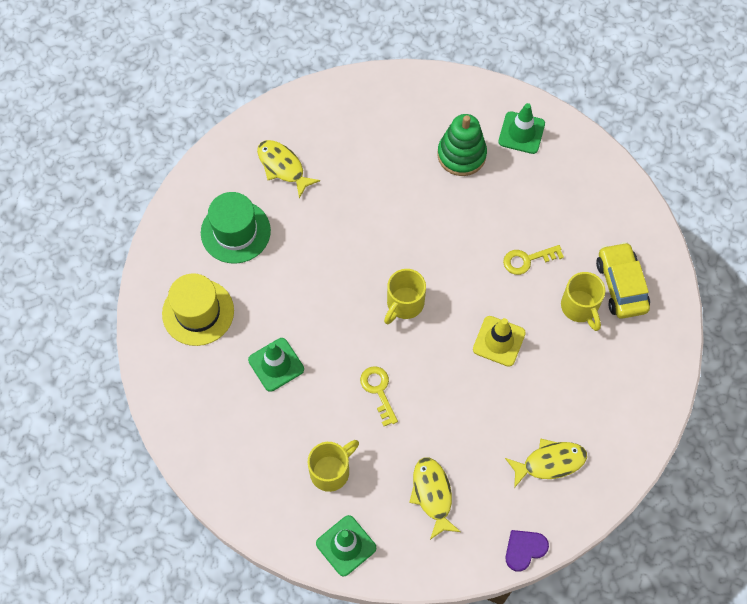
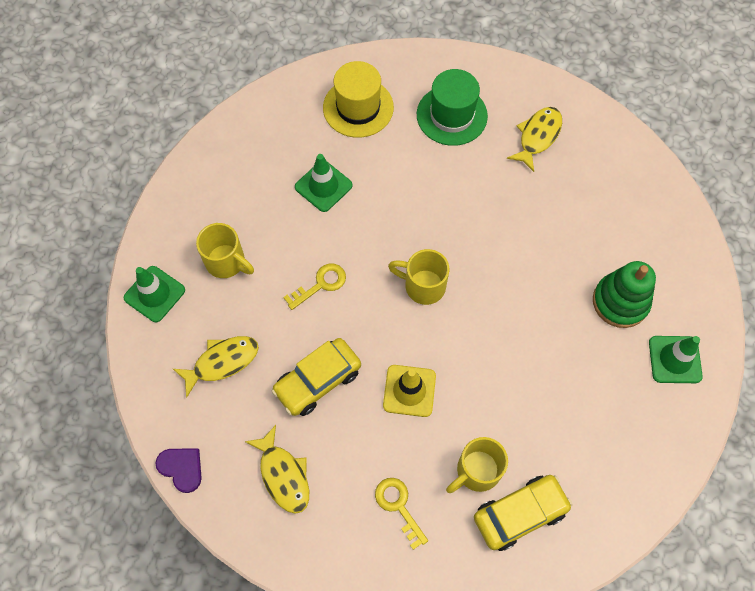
camera: 75 degrees right, 0 degrees up
yellow key [503,245,564,275] -> yellow key moved to [375,478,428,550]
none -> yellow car [271,338,361,416]

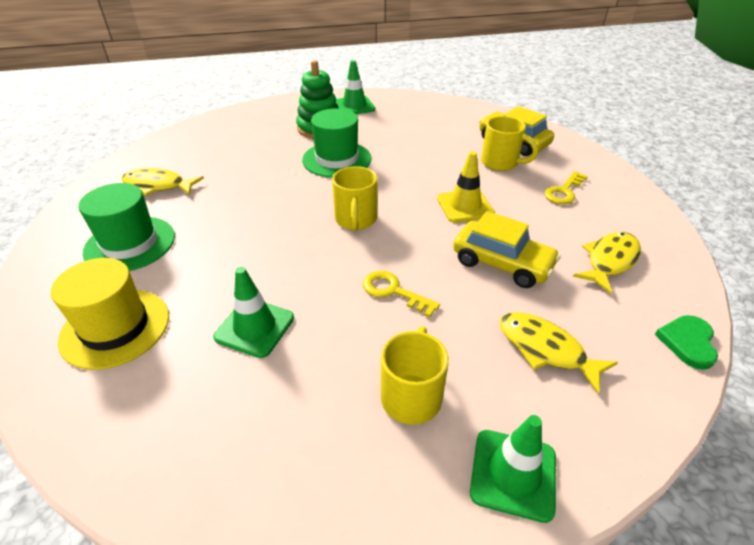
camera: 110 degrees left, 25 degrees down
purple heart [155,448,202,493] -> green heart [655,315,718,370]
none -> green hat [302,108,372,178]

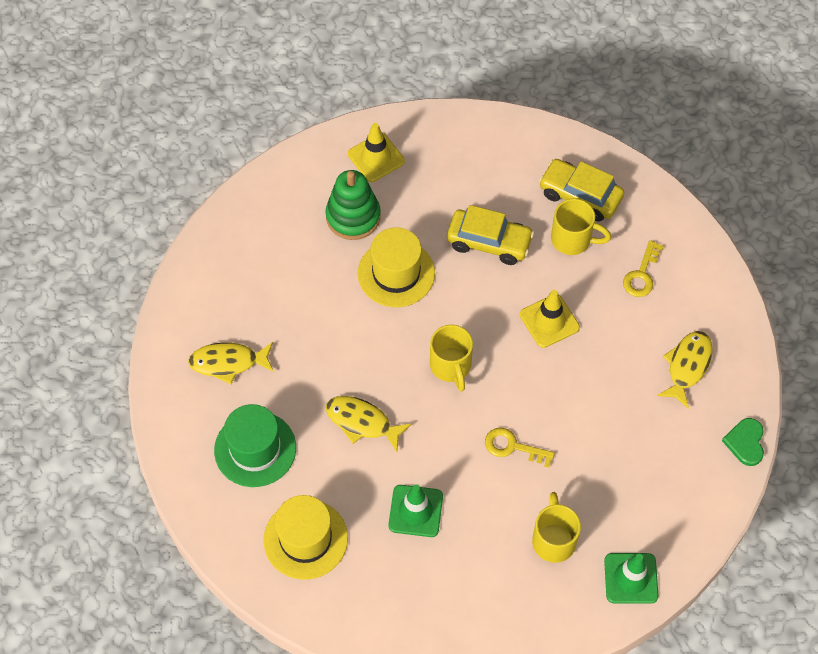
camera: 15 degrees left, 20 degrees up
green hat [302,108,372,178] -> yellow hat [358,227,435,307]
green traffic cone [336,60,376,114] -> yellow traffic cone [348,123,405,182]
yellow car [453,211,561,288] -> yellow car moved to [447,205,534,265]
yellow fish [499,312,618,394] -> yellow fish moved to [326,396,412,452]

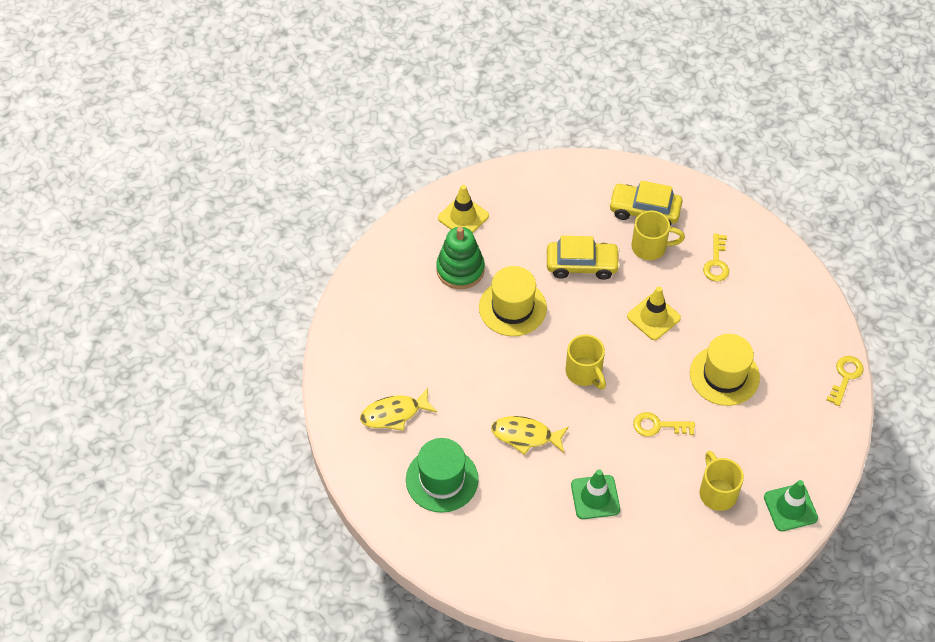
camera: 15 degrees left, 5 degrees down
yellow hat [264,495,348,580] -> yellow hat moved to [690,334,760,406]
yellow fish [657,331,713,409] -> none
green heart [722,418,764,466] -> yellow key [826,356,864,406]

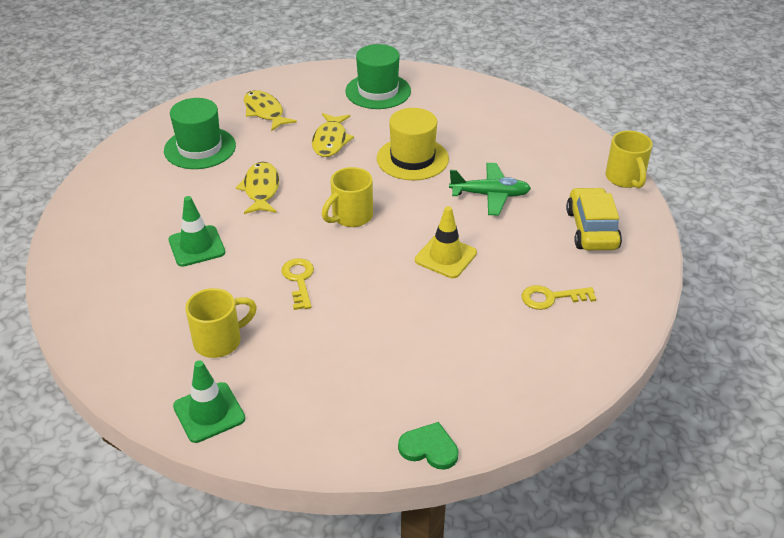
camera: 75 degrees right, 15 degrees down
green stacking toy [436,227,485,289] -> none
yellow traffic cone [438,185,489,233] -> none
yellow car [547,236,620,280] -> green plane [449,163,531,216]
yellow mug [631,211,685,260] -> yellow mug moved to [606,131,653,188]
yellow hat [690,334,760,406] -> none
yellow key [826,356,864,406] -> green heart [398,422,459,470]
none -> yellow fish [312,113,354,157]
none -> green hat [345,44,411,109]

